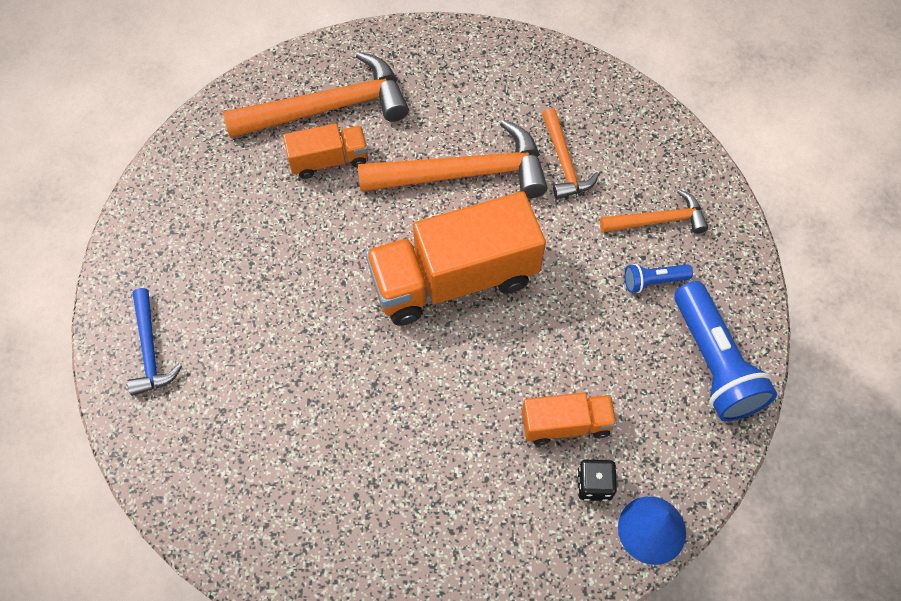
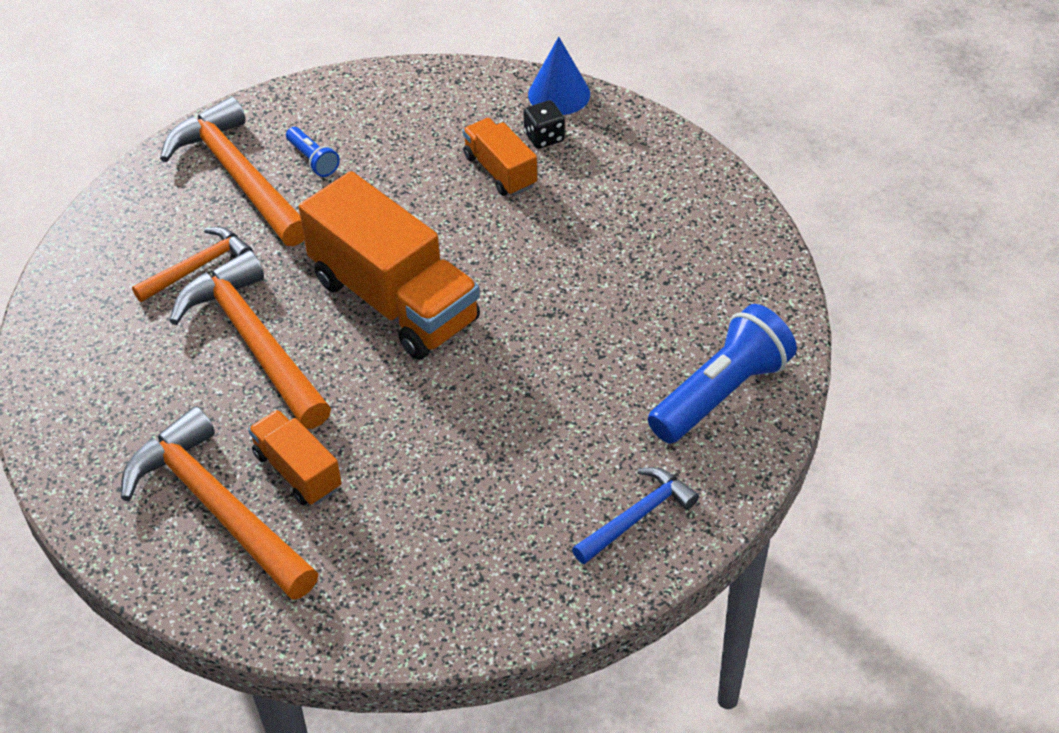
camera: 115 degrees left, 15 degrees down
orange hammer [600,189,708,234] -> orange hammer [160,97,304,246], size x1.81
blue flashlight [674,281,777,421] -> blue flashlight moved to [648,304,797,443]

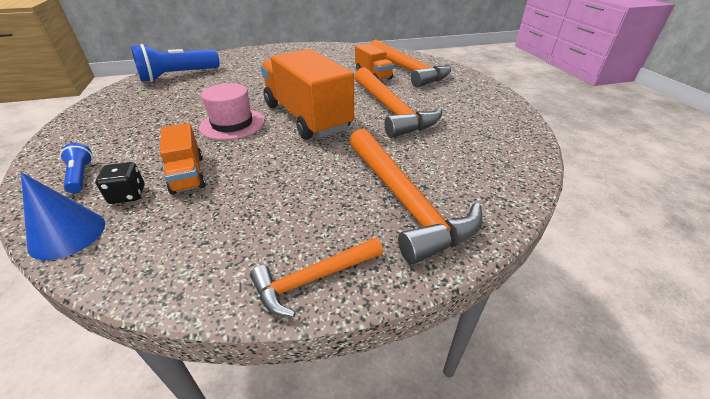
camera: 170 degrees left, 10 degrees down
orange hammer [132,227,253,302] -> orange hammer moved to [250,238,383,317]
blue flashlight [286,127,340,177] -> blue flashlight moved to [60,143,93,193]
blue hammer [572,467,699,564] -> none
none -> pink hat [199,83,265,140]

